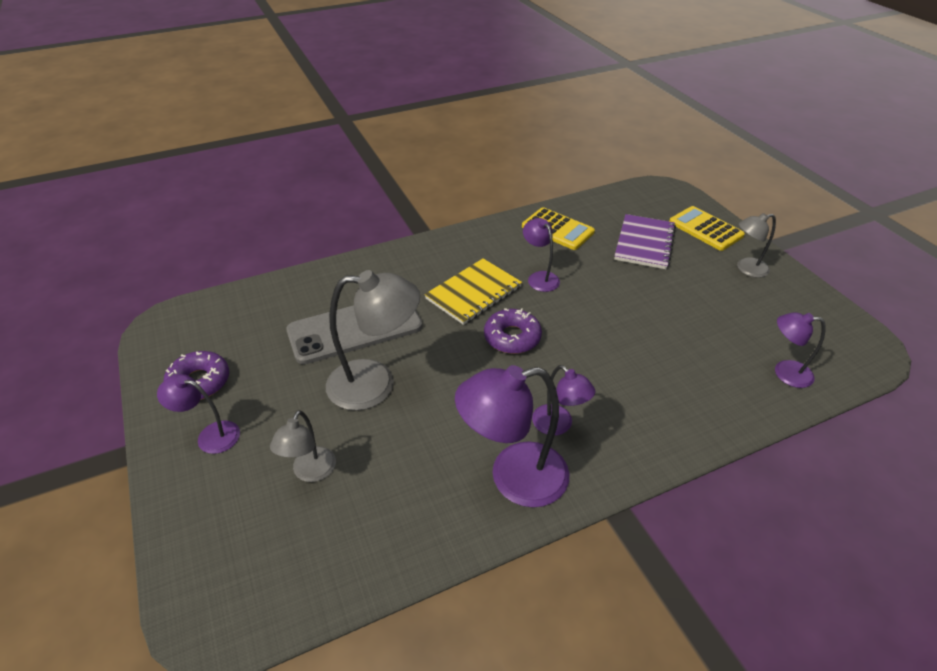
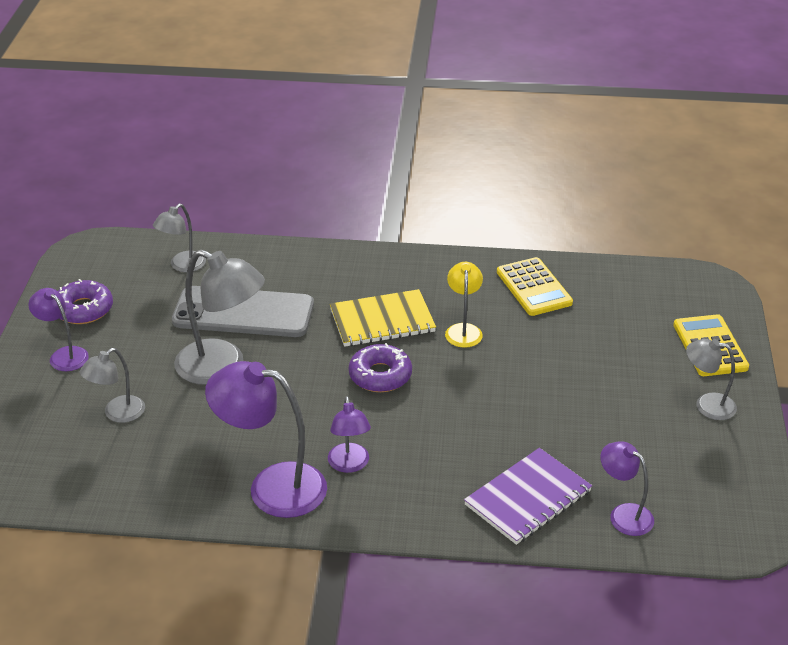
camera: 30 degrees right, 5 degrees down
purple lamp [523,218,560,292] -> yellow lamp [445,262,483,348]
purple notebook [614,214,676,269] -> purple notebook moved to [464,448,592,545]
none -> grey lamp [153,204,206,272]

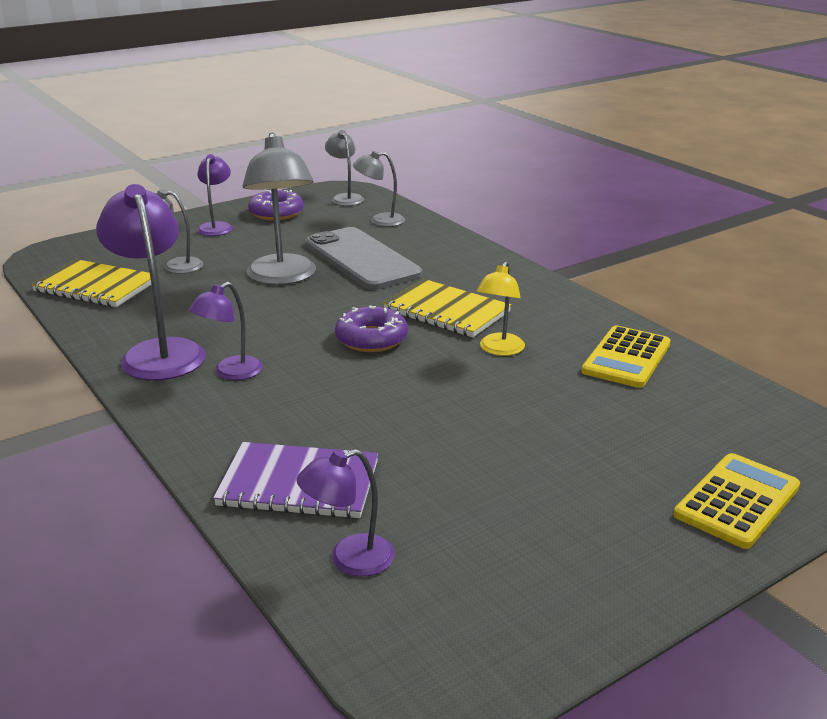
camera: 50 degrees right, 10 degrees down
yellow lamp [445,262,483,348] -> yellow lamp turned 150 degrees clockwise [476,261,525,356]
purple lamp [600,441,654,536] -> purple lamp turned 120 degrees counterclockwise [297,449,395,576]
grey lamp [686,339,737,420] -> grey lamp moved to [325,130,364,206]
none -> yellow notebook [31,259,151,307]

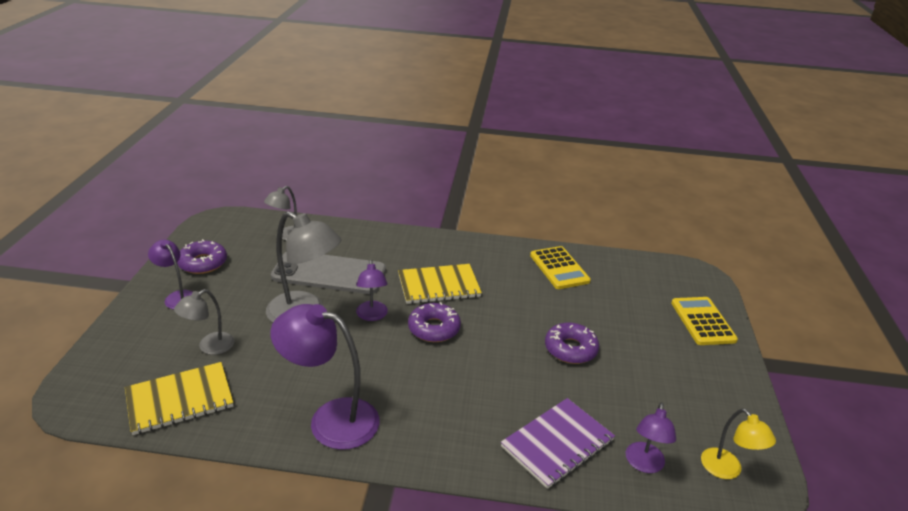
camera: 50 degrees left, 5 degrees up
purple lamp [188,282,263,380] -> purple lamp moved to [356,260,388,321]
grey lamp [325,130,364,206] -> none
yellow lamp [476,261,525,356] -> yellow lamp moved to [701,409,776,479]
none -> purple donut [545,323,599,364]

